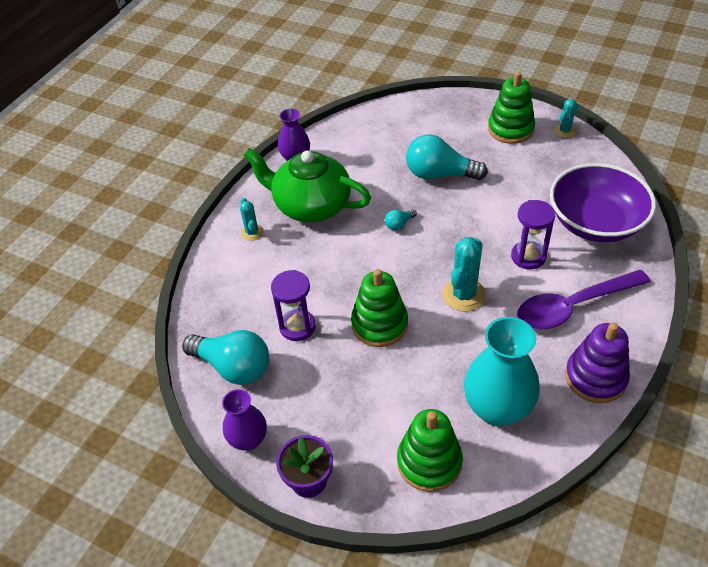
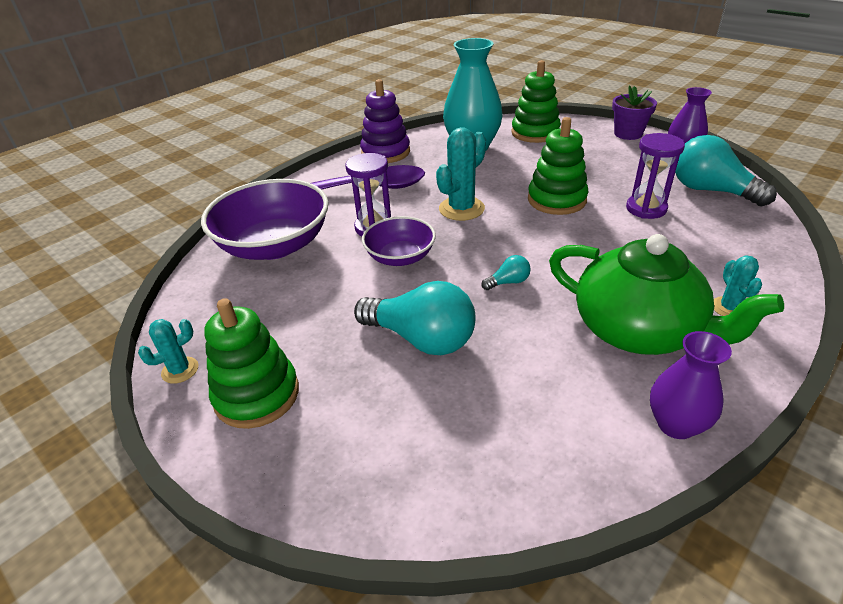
camera: 165 degrees left, 10 degrees down
none -> purple bowl [362,216,436,266]

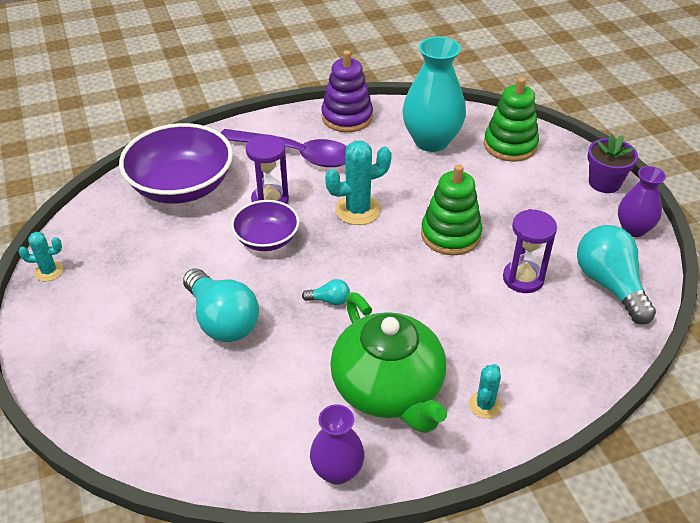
camera: 25 degrees right, 5 degrees up
green stacking toy [204,298,299,429] -> none

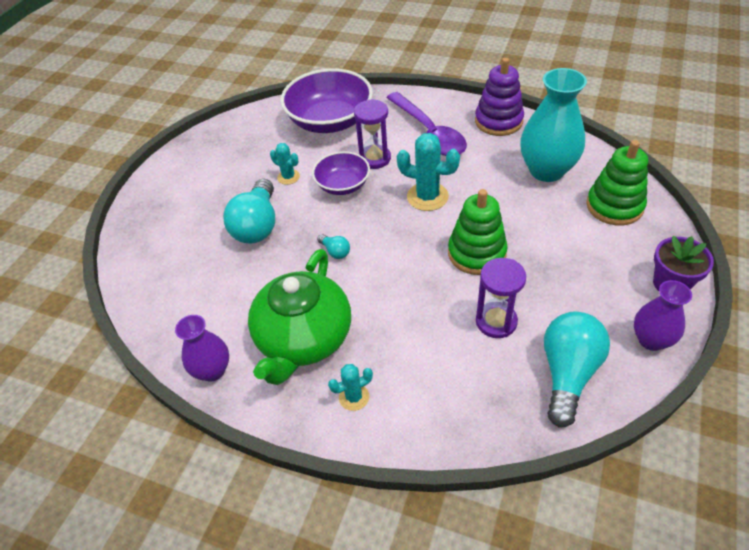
camera: 45 degrees right, 5 degrees up
turquoise cactus [19,232,63,281] -> turquoise cactus moved to [270,143,300,185]

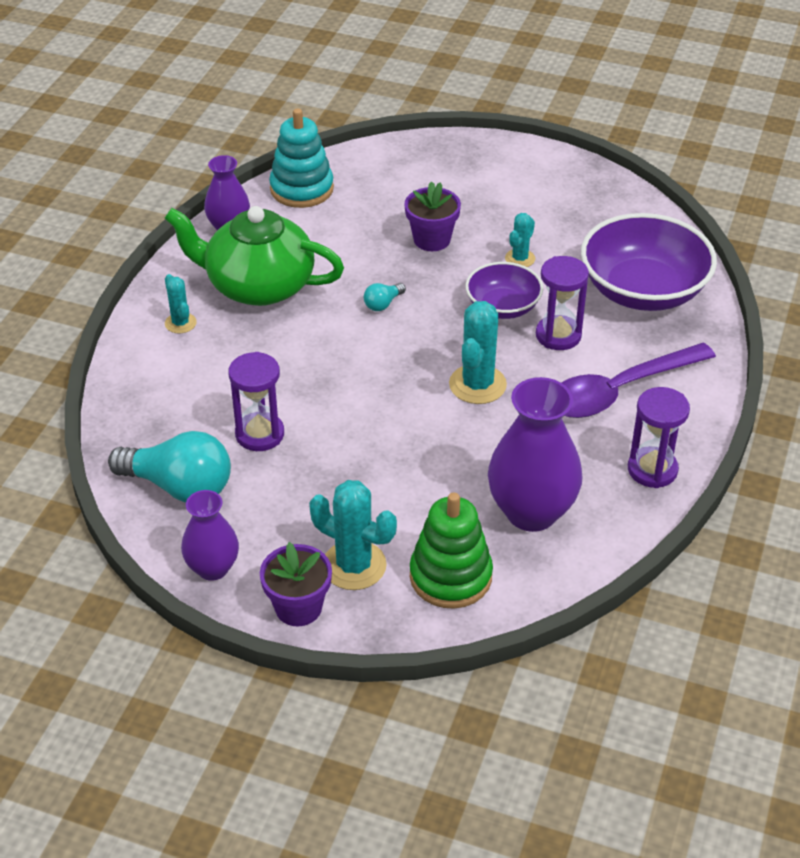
camera: 85 degrees right, 5 degrees down
turquoise light bulb [223,179,275,243] -> purple flower pot [404,181,461,251]
green stacking toy [448,189,508,275] -> none
purple stacking toy [475,58,524,136] -> purple hourglass [628,387,690,488]
turquoise vase [520,68,587,182] -> purple vase [488,377,583,532]
none -> turquoise stacking toy [269,109,334,208]
none -> turquoise cactus [309,480,397,590]

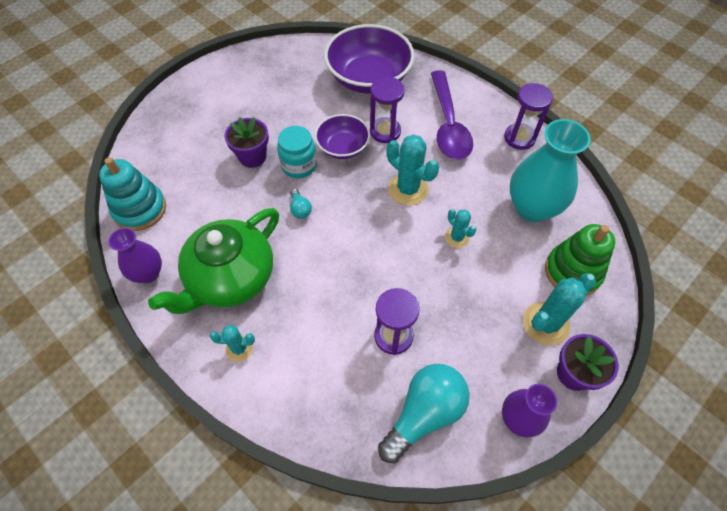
camera: 65 degrees left, 15 degrees up
purple vase [488,377,583,532] -> turquoise vase [510,119,591,222]
turquoise cactus [505,213,535,267] -> turquoise cactus moved to [445,209,476,248]
none -> turquoise jar [277,126,317,178]

